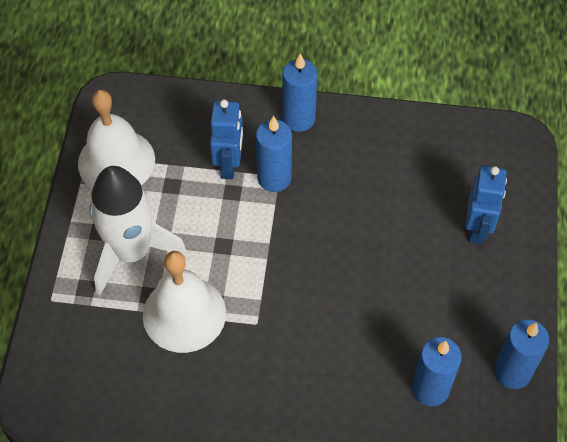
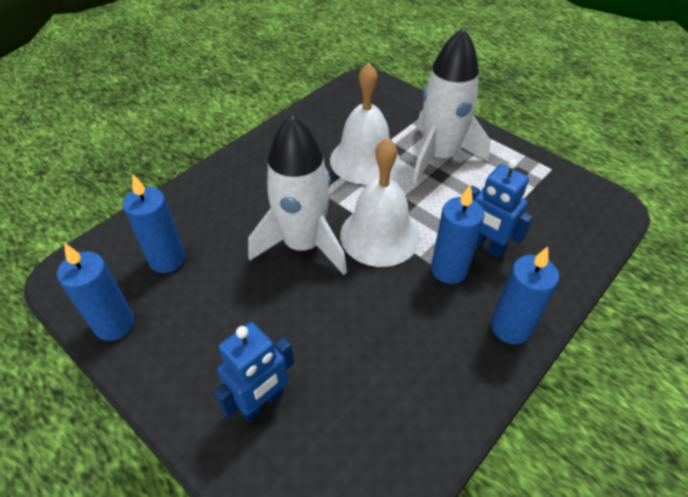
camera: 125 degrees right, 10 degrees down
white bell [78,90,155,189] -> white bell moved to [340,138,420,267]
blue robot [465,166,507,244] -> blue robot turned 90 degrees counterclockwise [214,322,294,422]
none -> white rocket [248,115,347,275]

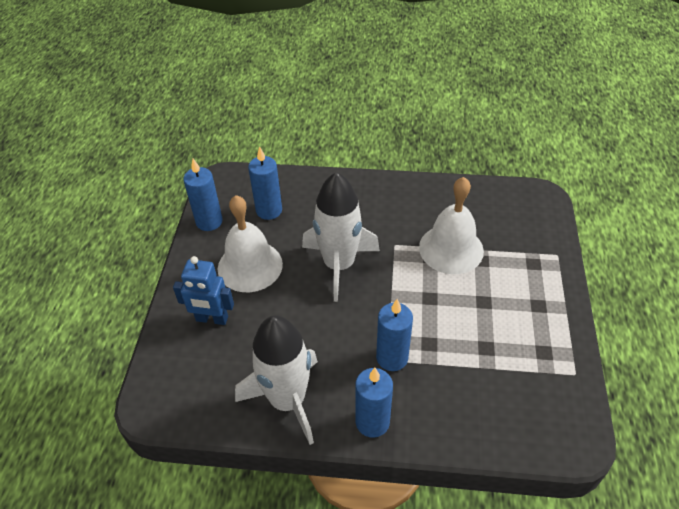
camera: 55 degrees right, 0 degrees up
white bell [340,138,420,267] -> white bell moved to [218,195,283,292]
white rocket [412,28,490,183] -> white rocket moved to [235,315,318,445]
blue robot [471,159,533,259] -> none

